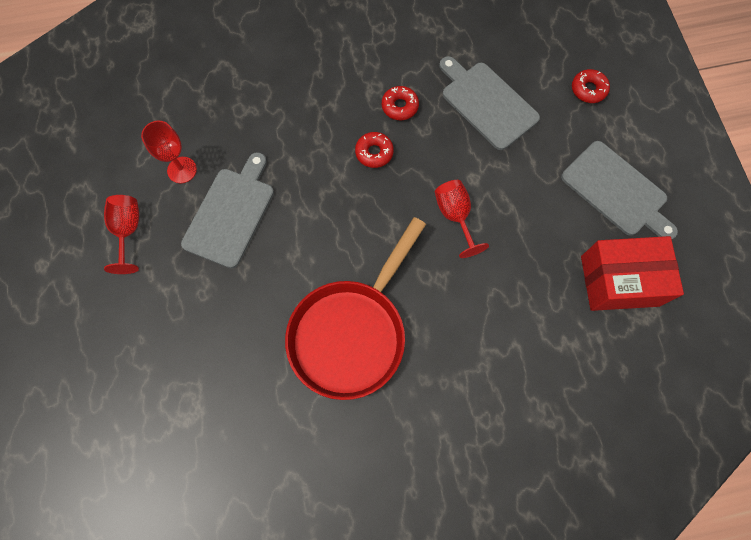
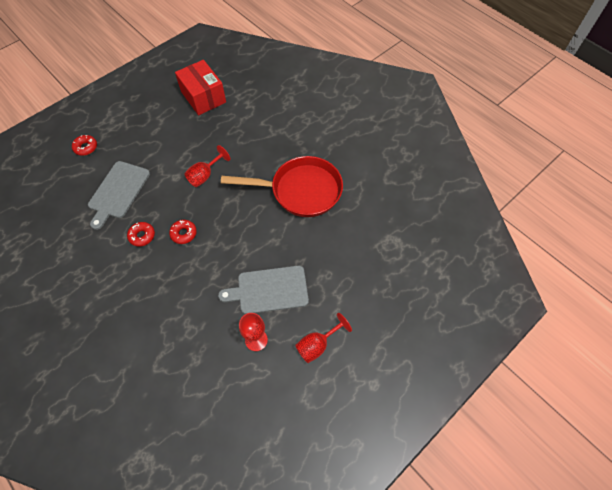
camera: 120 degrees left, 10 degrees down
grey cutting board [561,141,678,239] -> none

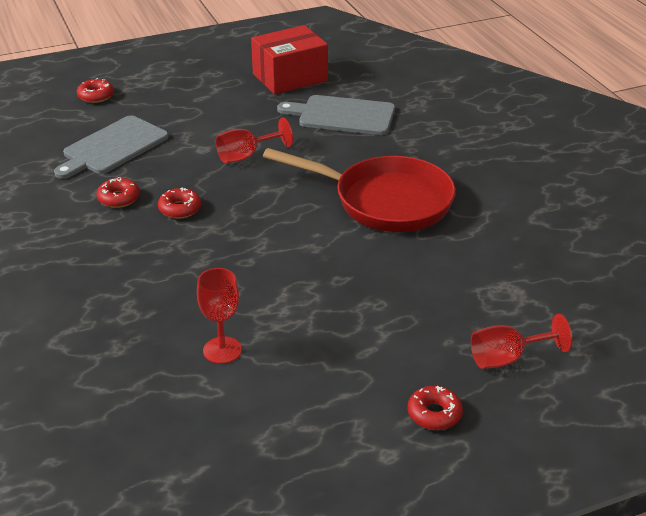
camera: 20 degrees right, 25 degrees down
red box [175,60,226,115] -> red box turned 75 degrees clockwise [251,25,328,94]
grey cutting board [218,266,309,314] -> grey cutting board moved to [277,95,395,135]
red goblet [295,313,352,363] -> red goblet moved to [471,314,572,369]
none -> red donut [408,385,463,430]

